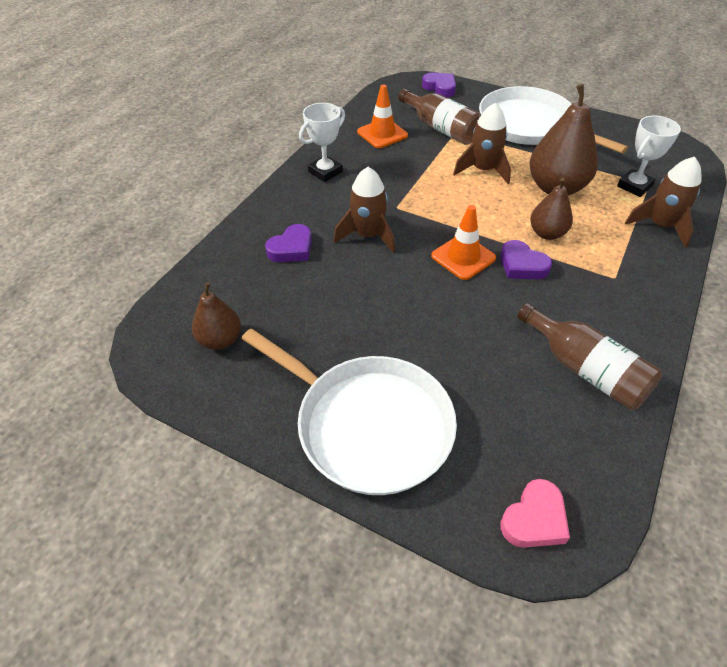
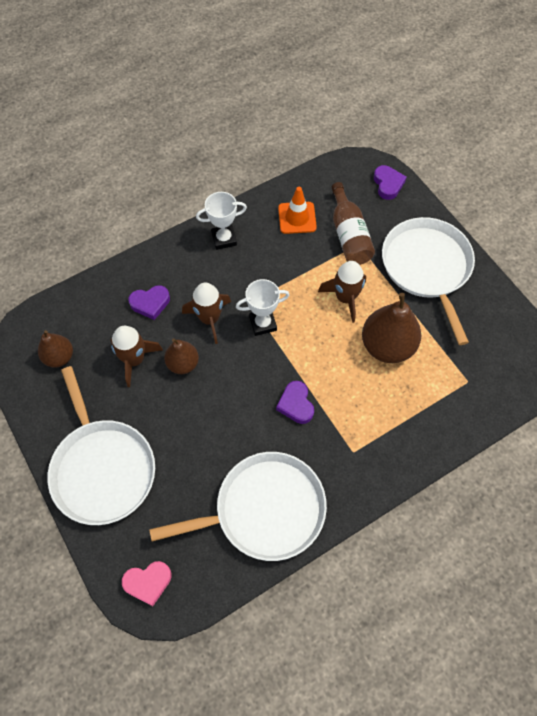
camera: 30 degrees right, 15 degrees up
orange traffic cone [431,205,496,280] -> none
brown bottle [517,303,662,410] -> white pan [149,452,327,561]
brown pear [530,178,573,240] -> brown pear moved to [164,338,199,374]
white trophy [617,116,681,197] -> white trophy moved to [236,279,289,336]
brown rocket [625,157,702,248] -> brown rocket moved to [110,326,163,387]

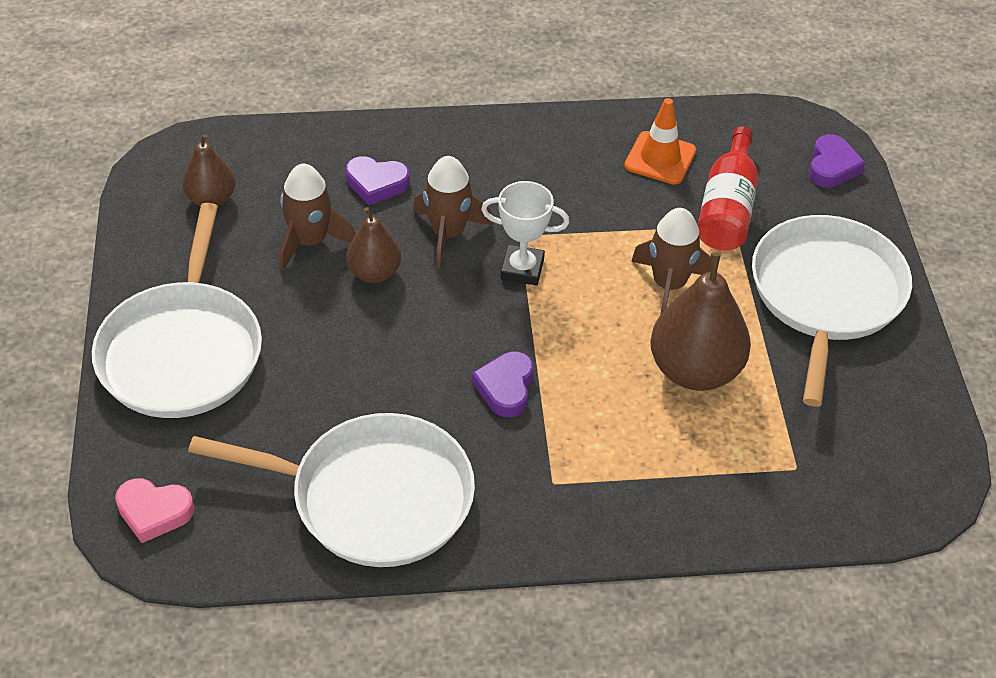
camera: 25 degrees right, 15 degrees down
white trophy [196,192,247,250] -> none
brown bottle [331,182,375,265] -> red bottle [697,126,758,250]

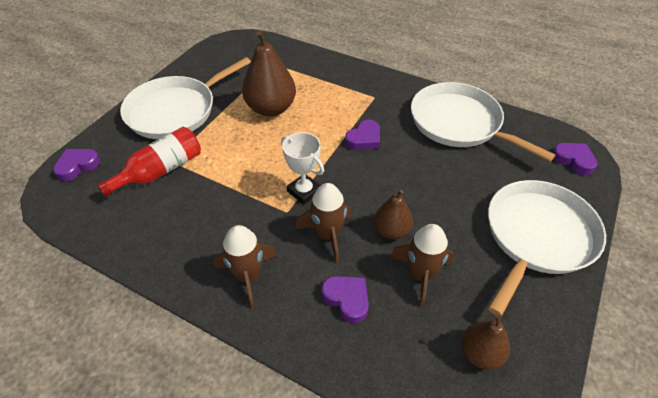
camera: 145 degrees left, 0 degrees up
pink heart [115,478,194,543] -> purple heart [552,143,598,175]
orange traffic cone [624,98,696,185] -> none
brown rocket [631,208,711,315] -> brown rocket moved to [214,225,277,308]

